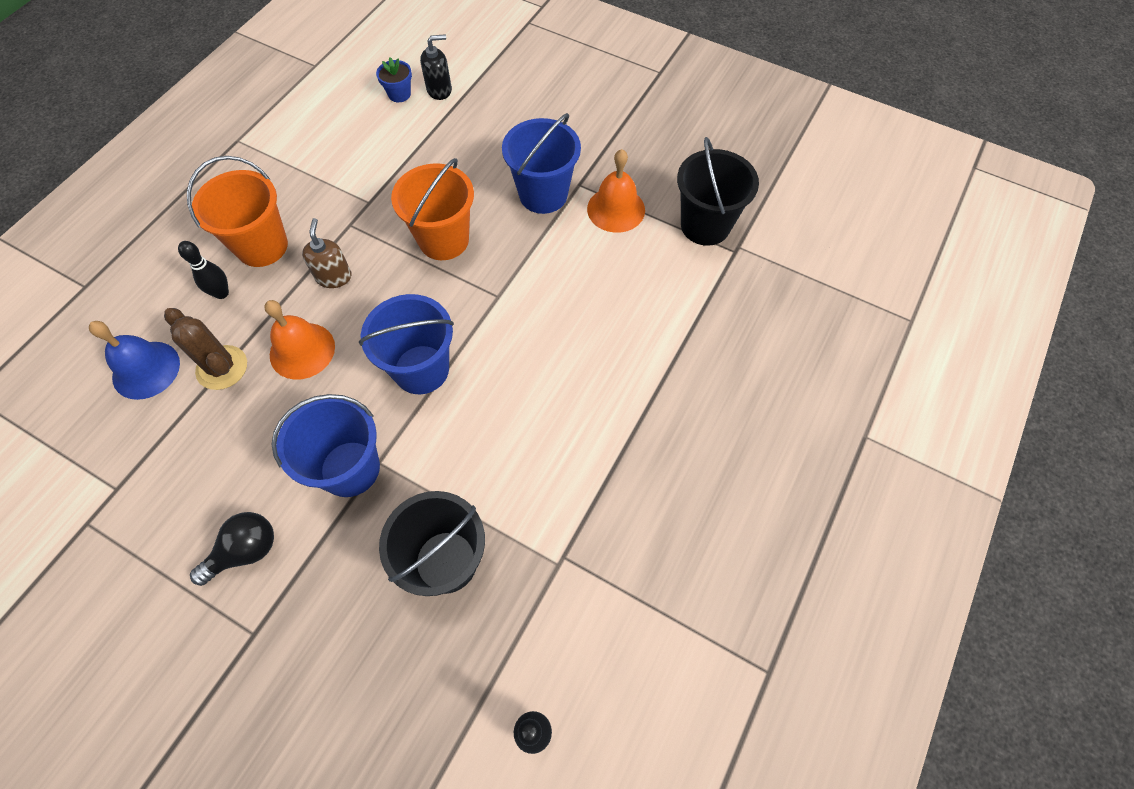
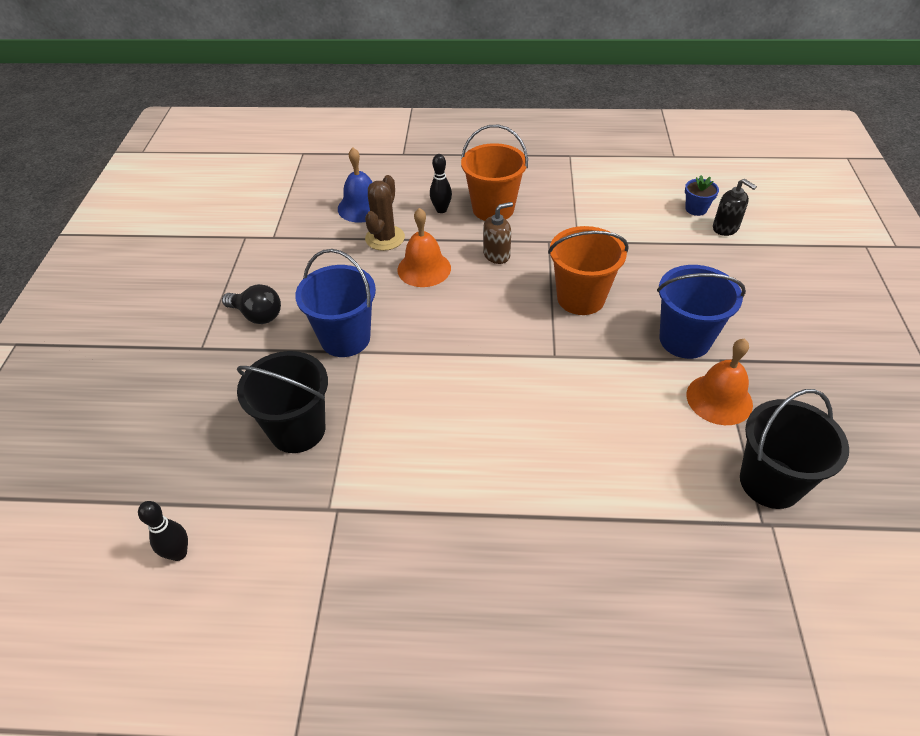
camera: 65 degrees right, 15 degrees down
blue bucket [359,294,454,394] -> none

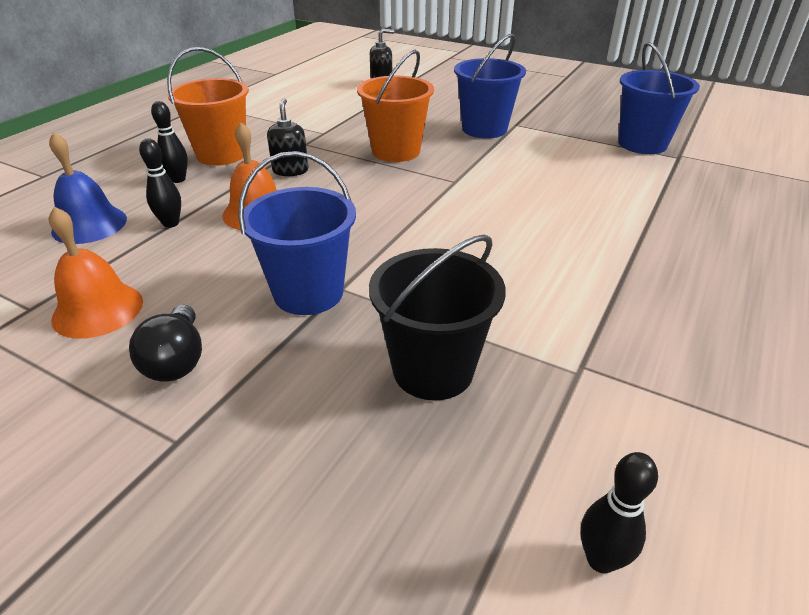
camera: 65 degrees left, 10 degrees down
black light bulb [222,284,281,324] -> black light bulb turned 120 degrees clockwise [129,305,202,382]
brown cactus [365,175,405,251] -> black bowling pin [139,138,181,228]
brown soap dispenser [483,202,513,264] -> black soap dispenser [267,99,309,176]
blue flower pot [685,175,719,216] -> none
orange bell [686,339,753,425] -> orange bell moved to [49,207,143,339]
black bucket [740,389,849,509] -> blue bucket [618,42,700,154]

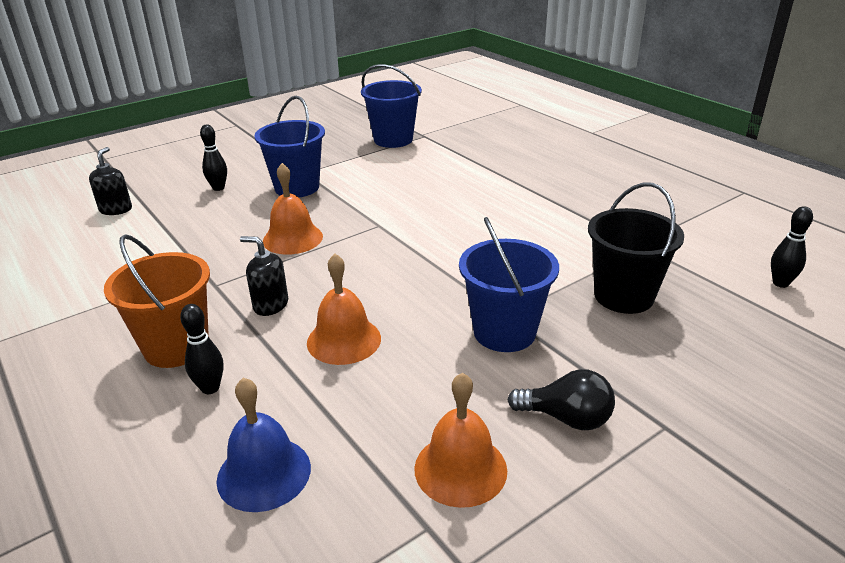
camera: 65 degrees left, 5 degrees down
black bowling pin [139,138,181,228] -> black bowling pin moved to [200,125,227,191]
orange bucket [357,50,434,162] -> orange bell [263,163,323,255]

